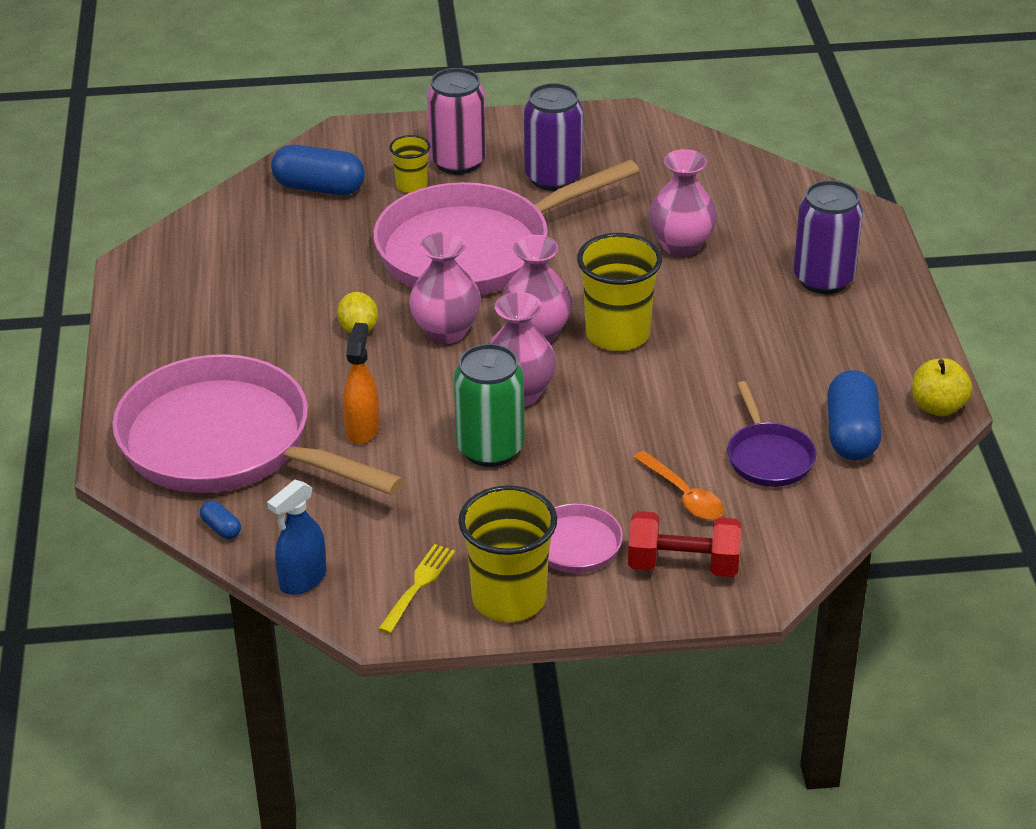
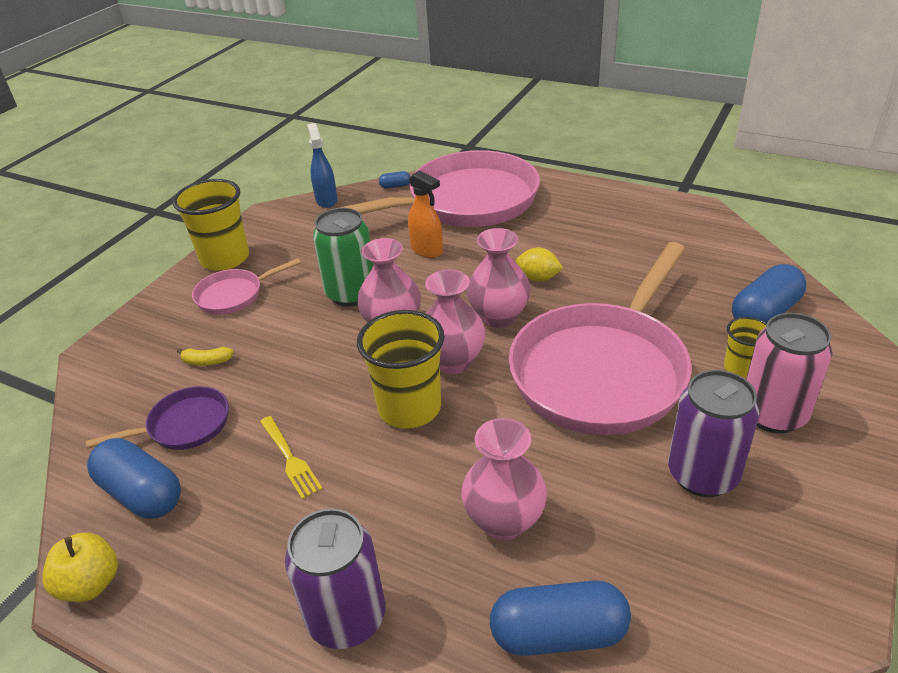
camera: 125 degrees right, 0 degrees up
pink pan [373,160,639,295] -> pink pan turned 150 degrees counterclockwise [508,242,692,435]
yellow fork [378,544,455,634] -> yellow fork moved to [260,416,323,499]
red dumbbell [628,511,741,577] -> none
orange spoon [633,451,724,520] -> yellow banana [177,347,234,366]
purple pan [727,381,817,487] -> purple pan turned 135 degrees clockwise [86,386,229,450]
none -> blue capsule [490,580,631,656]

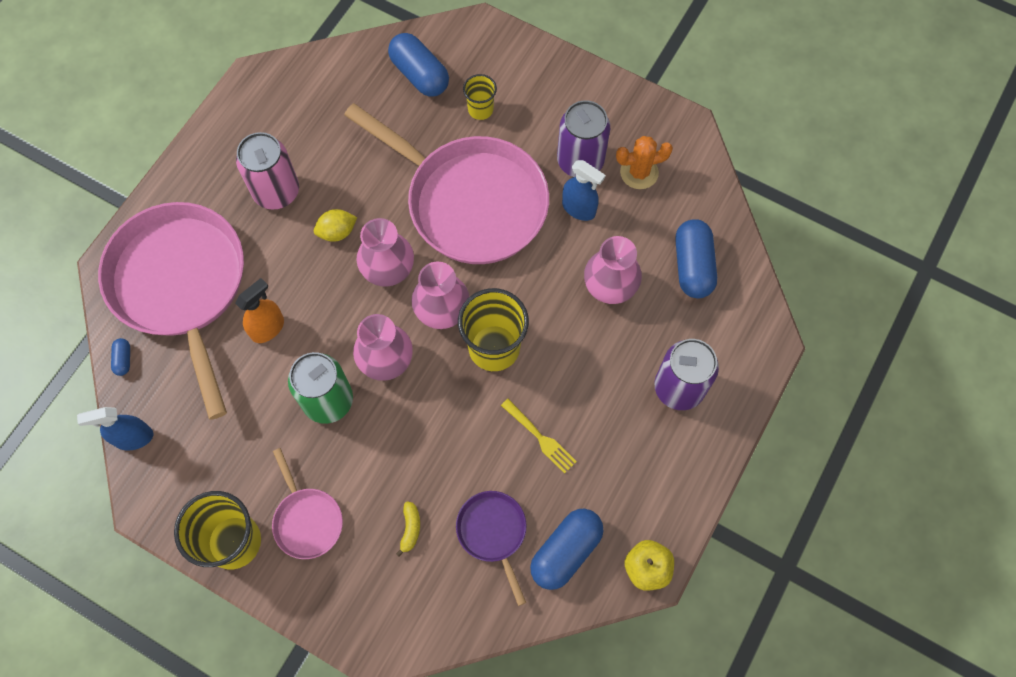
camera: 90 degrees left, 30 degrees up
yellow fork [260,416,323,499] -> yellow fork turned 75 degrees clockwise [501,399,577,474]
yellow lemon [516,247,563,282] -> yellow lemon turned 45 degrees clockwise [314,209,357,242]
pink can [746,313,833,433] -> pink can moved to [236,132,299,210]
none -> blue spray bottle [562,160,605,221]
none -> orange cactus [616,136,673,189]

